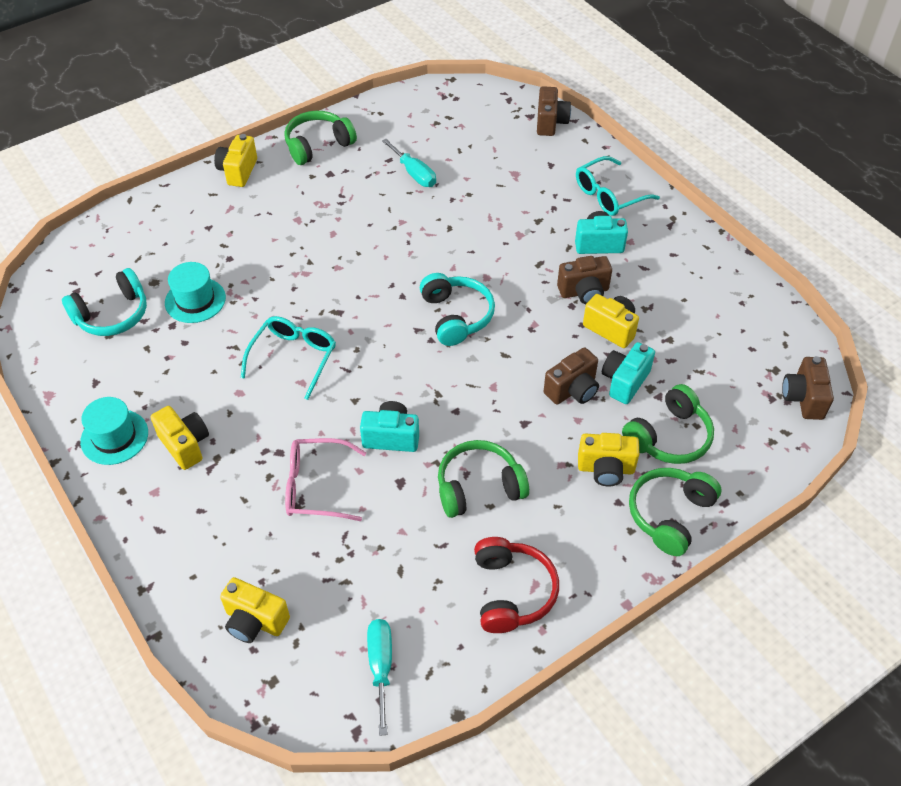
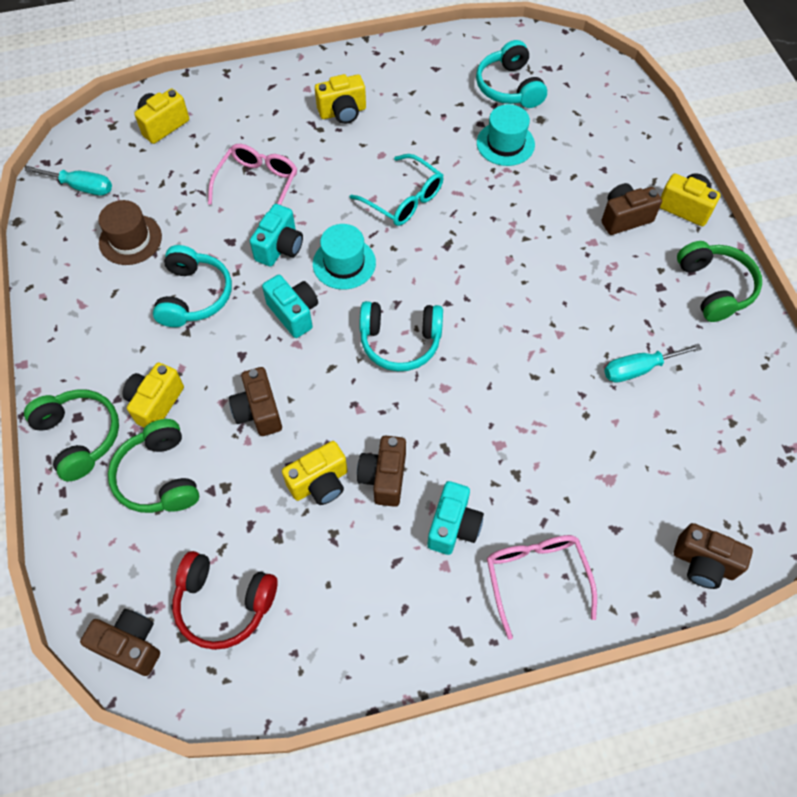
camera: 110 degrees right, 10 degrees up
turquoise hat [80,397,148,465] -> turquoise hat moved to [313,224,376,290]
green headphones [438,440,529,518] -> turquoise headphones [153,245,232,327]
red headphones [474,537,559,633] -> red headphones moved to [172,551,277,650]
turquoise glasses [576,156,660,216] -> pink glasses [487,535,597,640]
turquoise camera [602,342,655,404] -> turquoise camera moved to [262,275,318,338]
none -> brown hat [98,200,162,265]
none -> brown camera [601,183,662,235]

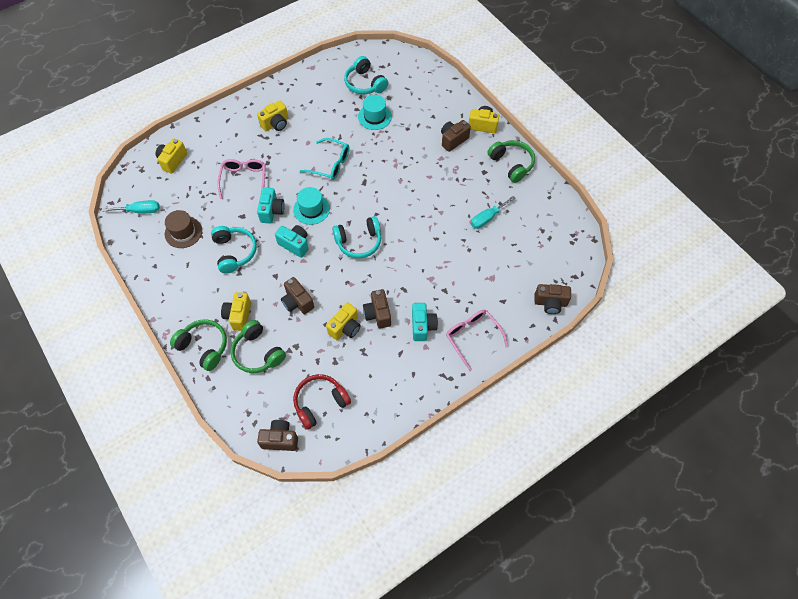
camera: 20 degrees left, 0 degrees up
red headphones [172,551,277,650] -> red headphones turned 150 degrees clockwise [293,374,351,430]

